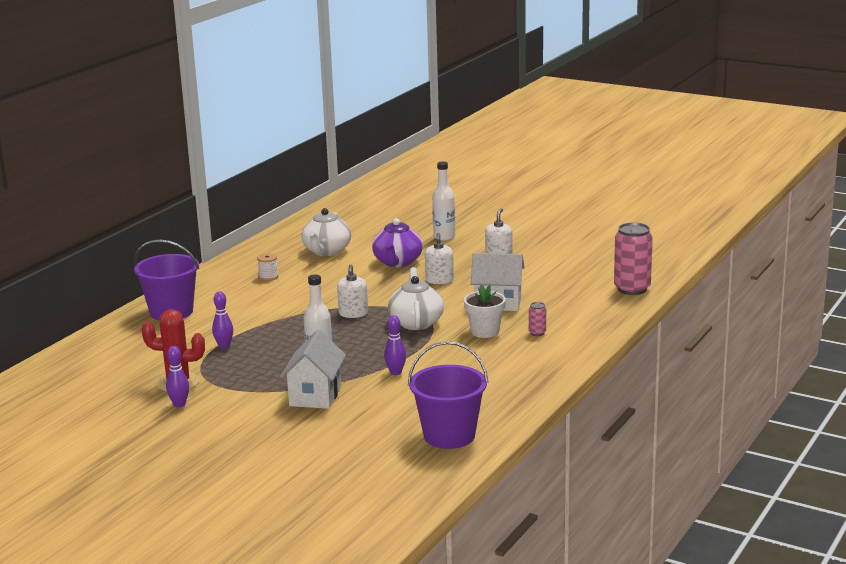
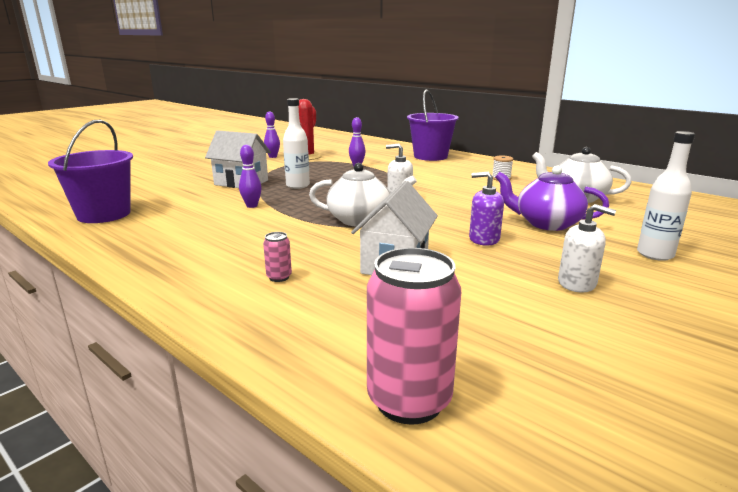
camera: 100 degrees right, 0 degrees up
white soap dispenser [425,233,454,284] -> purple soap dispenser [469,172,504,246]
white flower pot [464,284,506,338] -> none

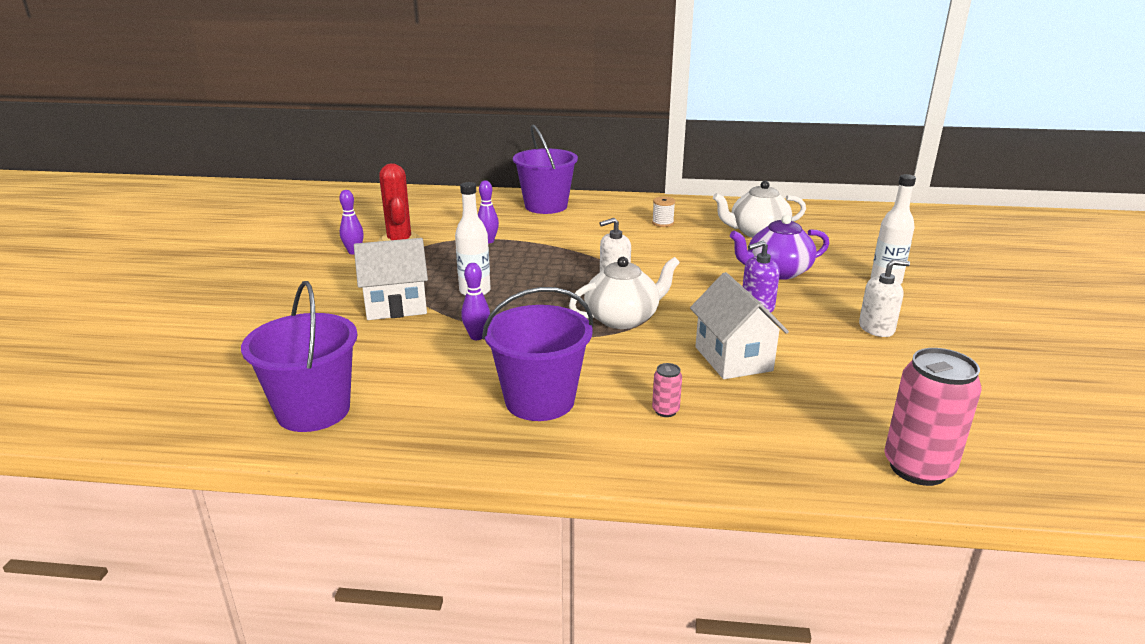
camera: 35 degrees left, 5 degrees up
none -> purple bucket [482,287,593,421]

